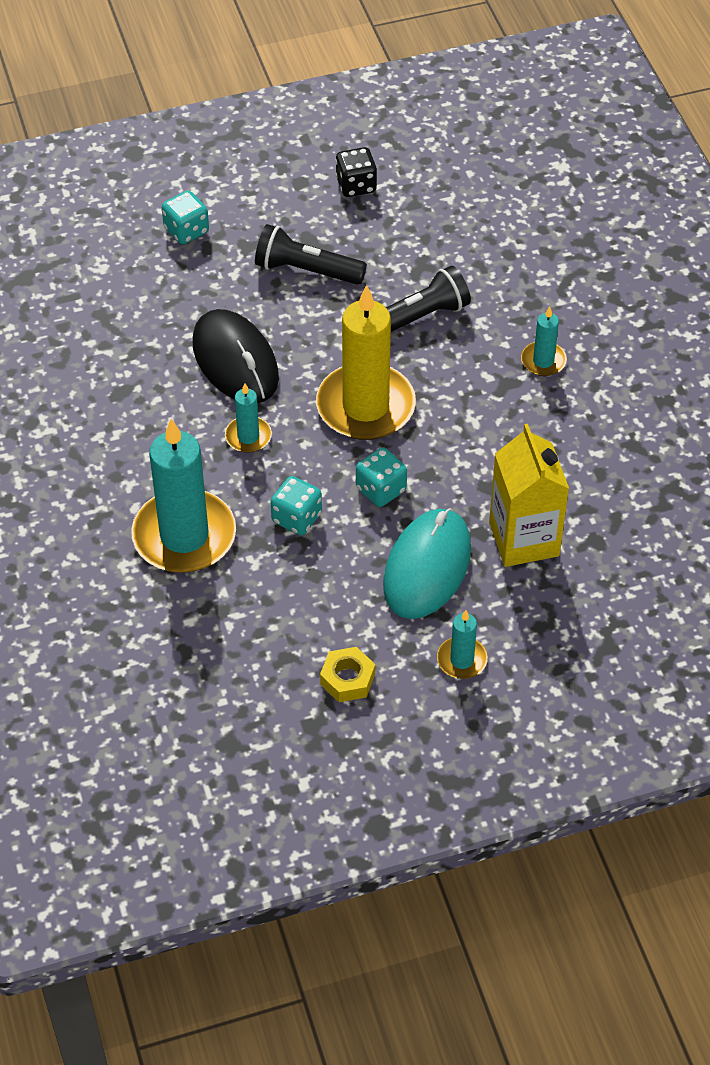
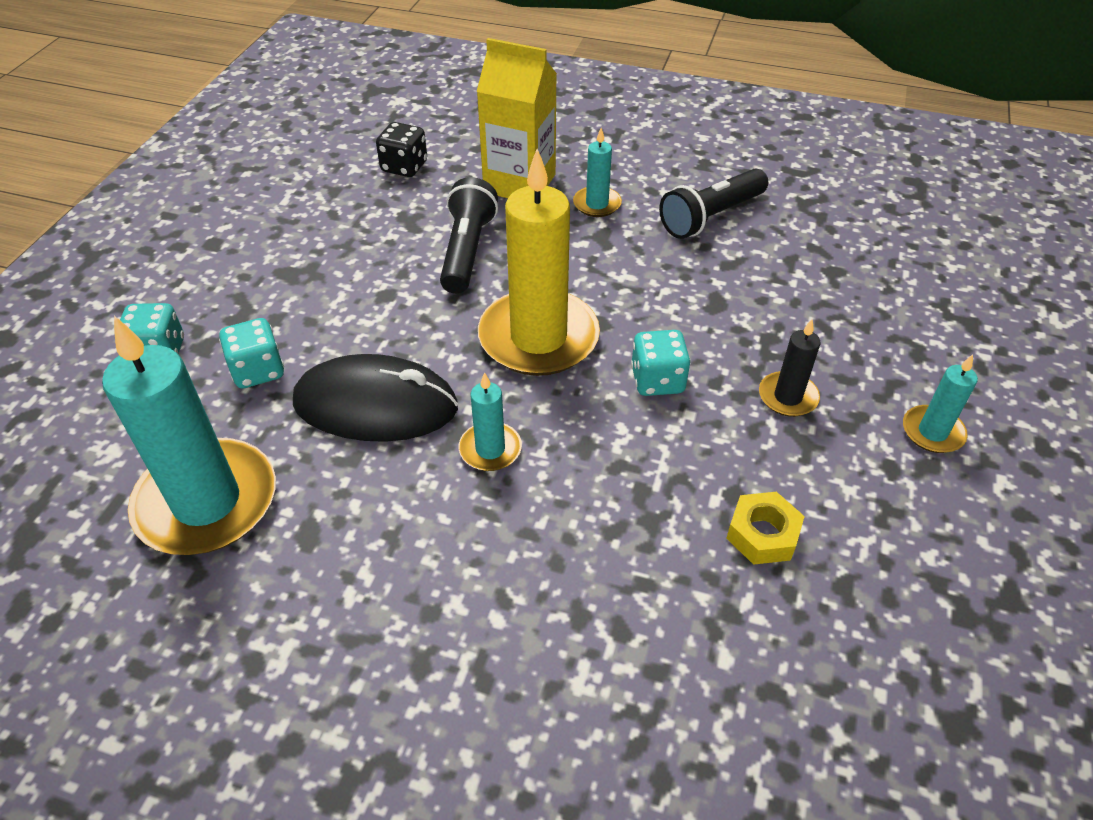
camera: 55 degrees left, 5 degrees down
turquoise candle [131,418,236,573] -> turquoise candle moved to [102,316,276,555]
black flashlight [255,224,367,285] -> black flashlight moved to [659,168,768,239]
turquoise dice [270,476,322,535] -> turquoise dice moved to [219,318,284,389]
yellow nut [320,647,375,702] -> yellow nut moved to [726,492,805,565]
black dice [335,147,377,197] -> black dice moved to [376,122,427,177]
turquoise mouse [383,508,471,619] -> black candle [759,319,821,417]
yellow carton [489,424,569,567] -> yellow carton moved to [476,38,557,198]

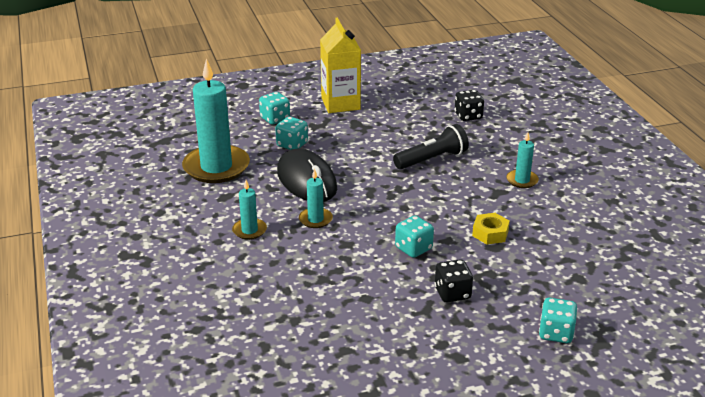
camera: 55 degrees right, 15 degrees down
yellow carton [476,38,557,198] -> yellow carton moved to [320,18,361,113]
yellow candle [478,149,600,376] -> none
black flashlight [659,168,768,239] -> none
yellow nut [726,492,805,565] -> yellow nut moved to [472,213,510,244]
black candle [759,319,821,417] -> black dice [434,259,473,302]
turquoise candle [903,354,978,453] -> turquoise candle moved to [232,180,267,240]
none -> turquoise dice [539,298,578,343]

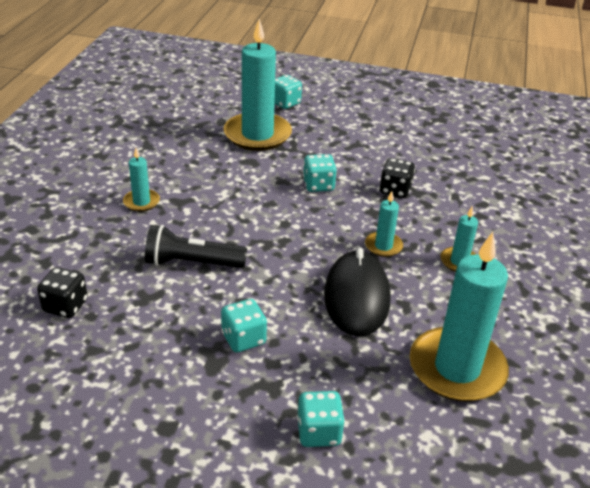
camera: 150 degrees left, 5 degrees up
turquoise dice [276,117,308,150] -> turquoise dice moved to [221,299,267,353]
yellow carton [320,18,361,113] -> none
black dice [434,259,473,302] -> black dice moved to [380,158,415,198]
yellow nut [472,213,510,244] -> none
none -> turquoise candle [223,19,292,151]

